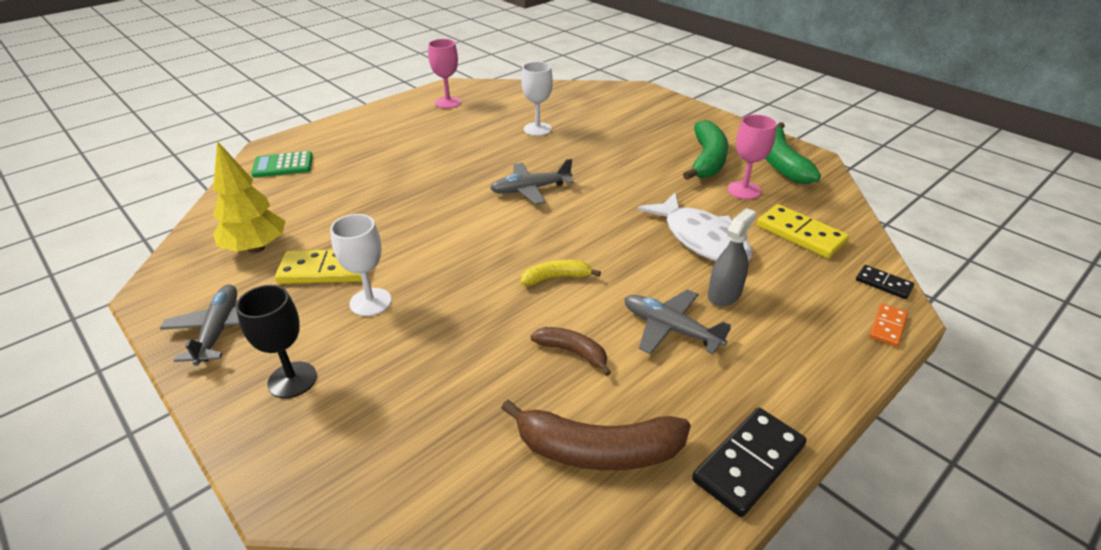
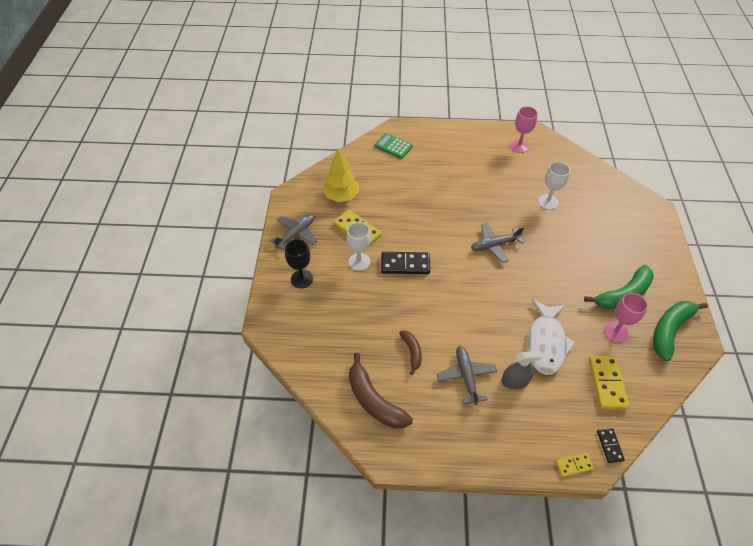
camera: 45 degrees right, 15 degrees up
grey plane [490,159,574,205] -> grey plane turned 45 degrees counterclockwise [471,223,524,263]
yellow banana [521,260,601,286] -> none
black domino [692,407,807,517] -> black domino moved to [381,252,430,274]
orange domino [869,303,908,347] -> yellow domino [556,453,594,477]

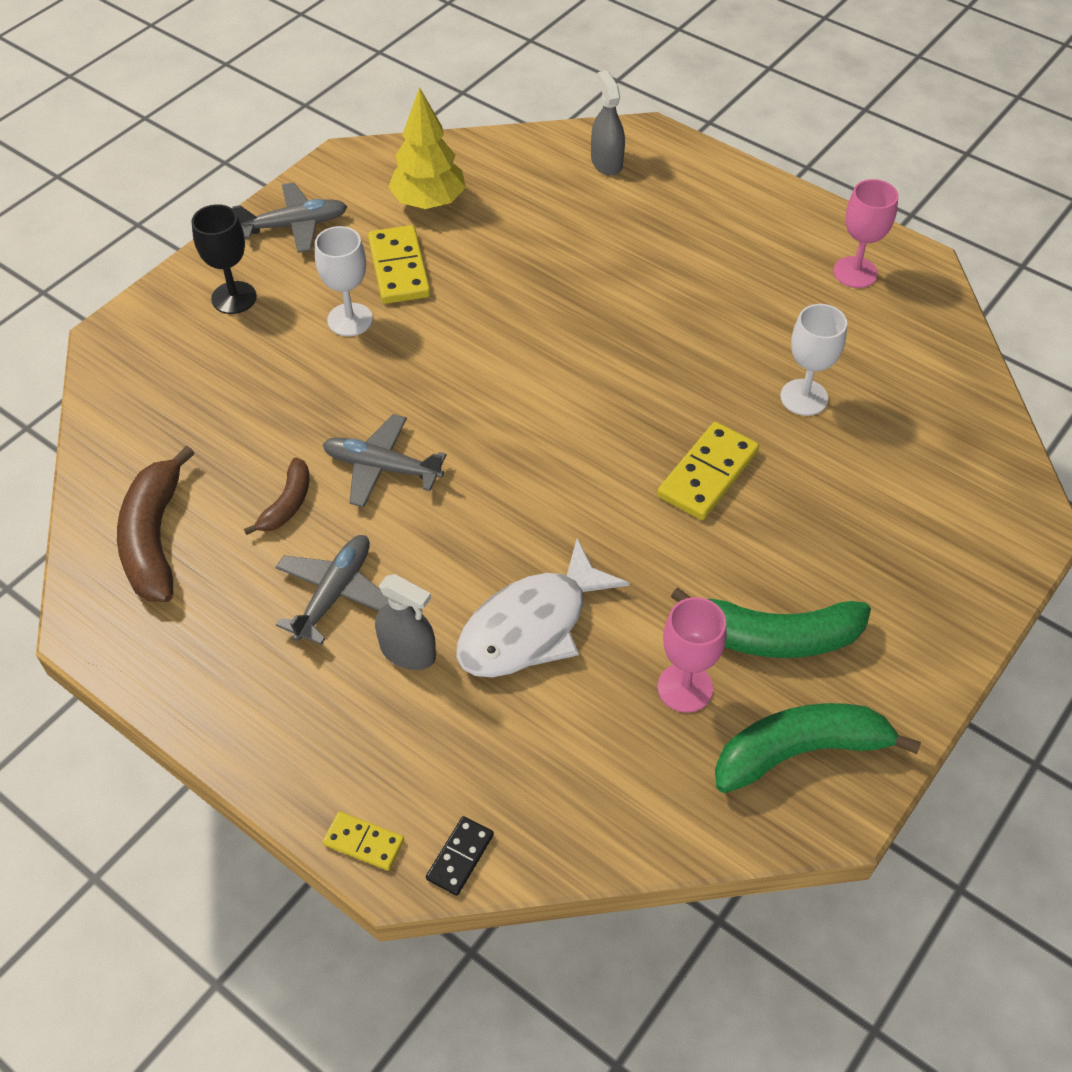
camera: 35 degrees right, 0 degrees up
green calculator [374,133,413,159] -> grey spray bottle [591,70,625,176]
black domino [381,252,430,274] -> none
grey plane [471,223,524,263] -> grey plane moved to [322,414,446,507]
yellow domino [589,356,630,409] -> yellow domino moved to [657,422,759,520]

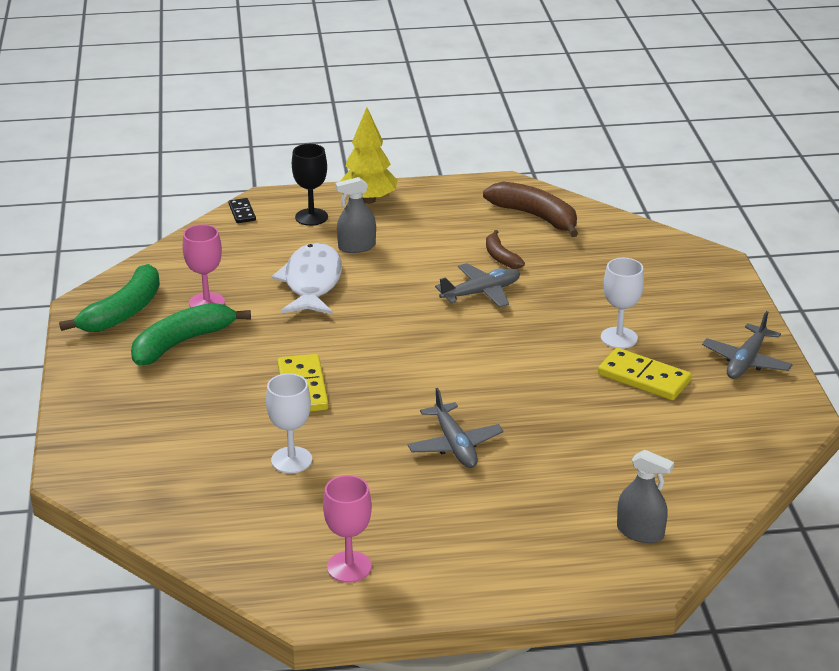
camera: 135 degrees right, 20 degrees down
black goblet [191,204,257,314] -> black goblet moved to [292,144,328,226]
grey plane [275,535,389,645] -> grey plane moved to [408,388,503,468]
yellow domino [323,811,404,871] -> none
yellow tree [388,87,466,209] -> yellow tree moved to [340,107,397,204]

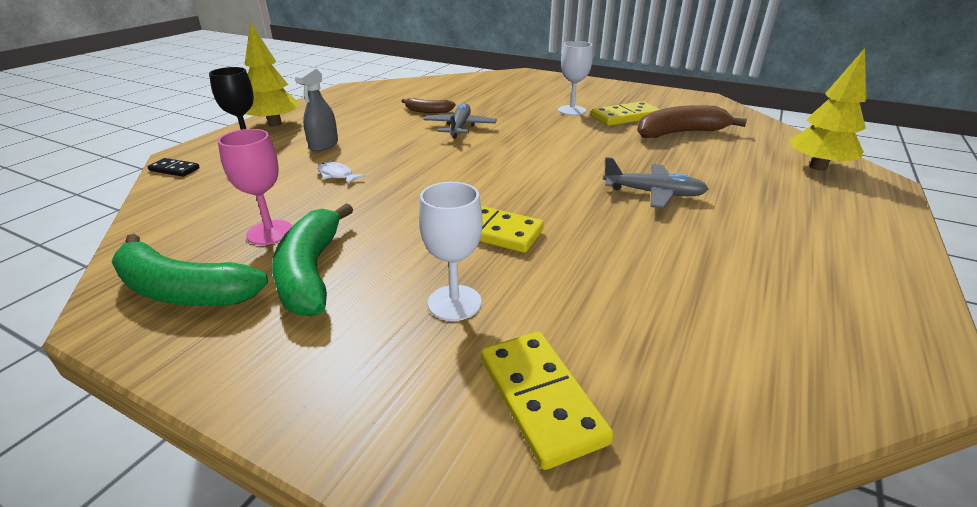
camera: 55 degrees left, 0 degrees up
green banana [59,264,160,332] -> green banana turned 135 degrees clockwise [111,234,268,306]
white goblet [266,373,312,473] -> white goblet moved to [419,182,483,321]
white fish [272,243,342,315] -> white fish [317,162,366,185], size x0.43
pink goblet [323,475,372,583] -> none
brown banana [483,182,578,237] -> brown banana moved to [637,105,747,138]
grey spray bottle [617,450,674,543] -> yellow tree [789,48,867,171]
grey plane [702,311,793,379] -> none
none -> yellow domino [481,332,614,470]

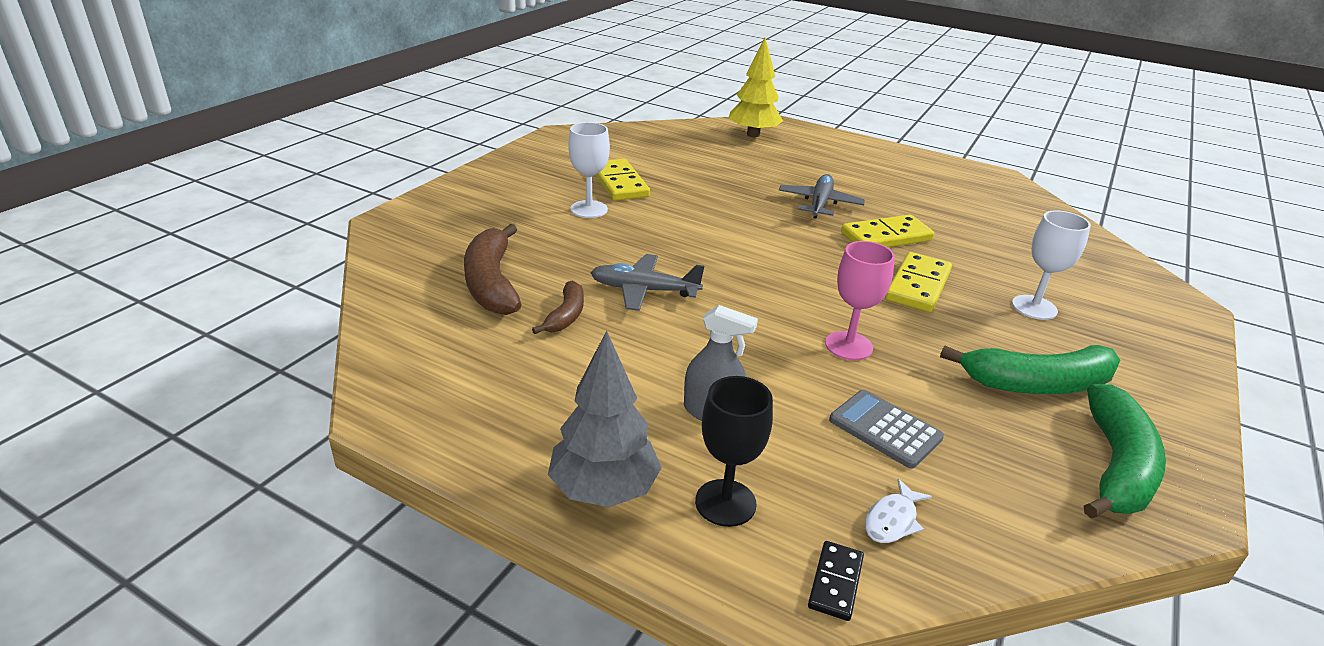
camera: 90 degrees left, 0 degrees up
pink goblet [218,129,292,245] -> pink goblet moved to [825,241,895,360]
yellow tree [244,22,299,127] -> grey tree [548,331,662,507]
white fish [317,162,366,185] -> white fish moved to [865,479,932,543]
yellow domino [481,332,614,470] -> yellow domino moved to [841,215,934,247]
brown banana [637,105,747,138] -> brown banana moved to [464,224,521,315]
none -> grey calculator [829,390,944,469]

